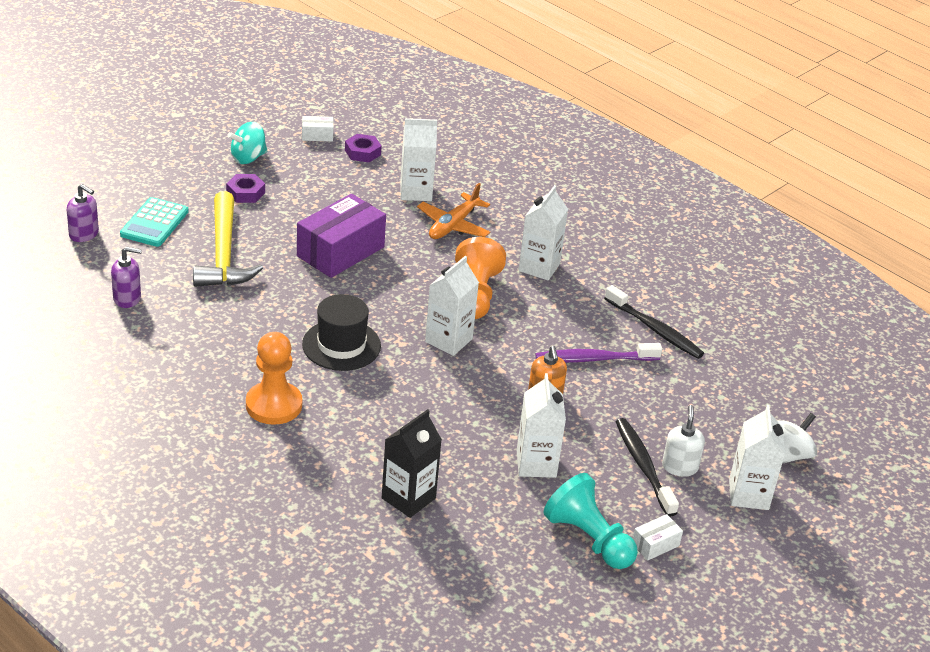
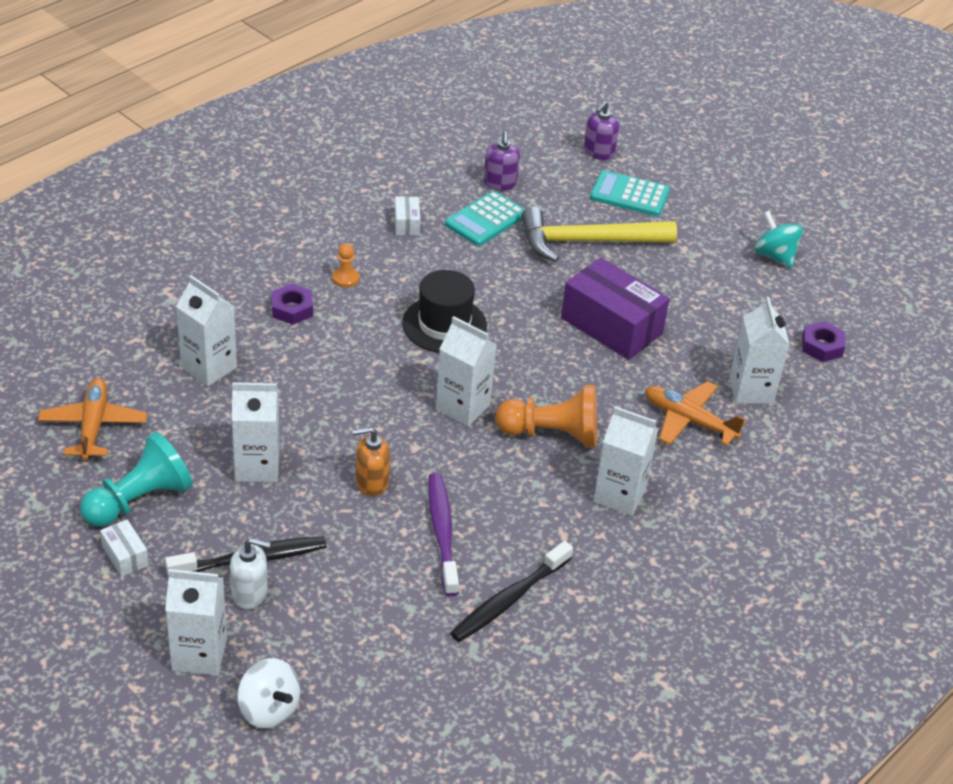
camera: 90 degrees right, 5 degrees up
purple nut [226,174,265,203] -> purple nut moved to [272,284,313,325]
orange pawn [246,332,302,425] -> orange pawn [332,243,359,288], size x0.48
white box [302,116,334,142] -> white box moved to [394,196,420,235]
black carton [382,409,442,518] -> white carton [176,275,237,386]
none -> orange plane [38,378,147,460]
none -> turquoise calculator [445,191,525,246]

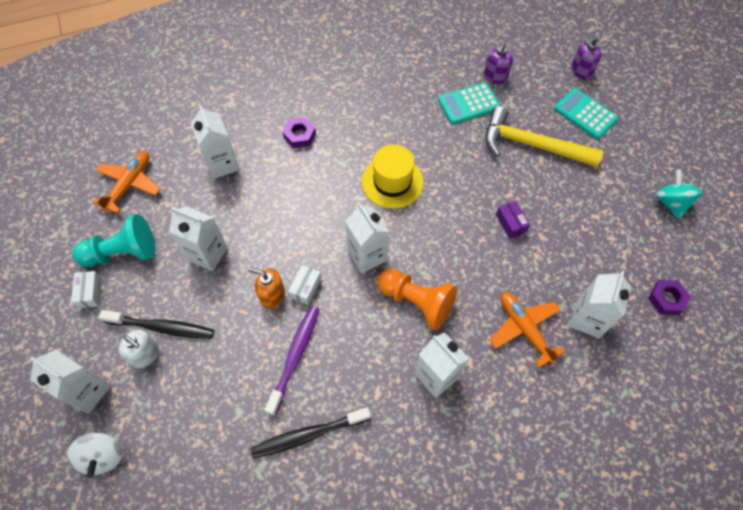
camera: 30 degrees right, 20 degrees up
orange pawn [332,243,359,288] -> none
white box [394,196,420,235] -> white box moved to [288,265,321,305]
black hat [402,270,487,353] -> yellow hat [362,145,424,209]
purple box [561,258,670,360] -> purple box [496,201,530,239], size x0.45

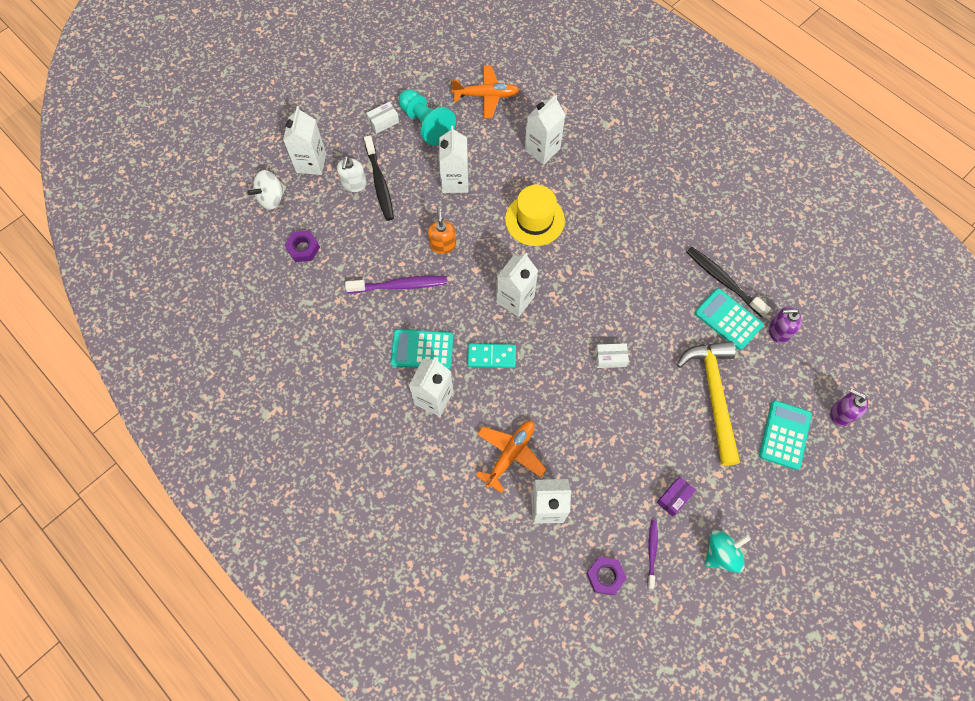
camera: 65 degrees right, 5 degrees up
black toothbrush [250,407,371,459] -> black toothbrush moved to [687,247,771,318]
purple nut [283,117,316,148] -> purple nut moved to [284,231,320,262]
white box [288,265,321,305] -> white box moved to [595,343,629,368]
yellow hat [362,145,424,209] -> yellow hat moved to [505,185,565,246]
orange pawn [377,269,457,330] -> turquoise domino [467,343,516,368]
purple box [496,201,530,239] -> purple box moved to [657,476,696,517]
none -> turquoise calculator [391,329,454,369]
none -> purple toothbrush [647,520,658,589]

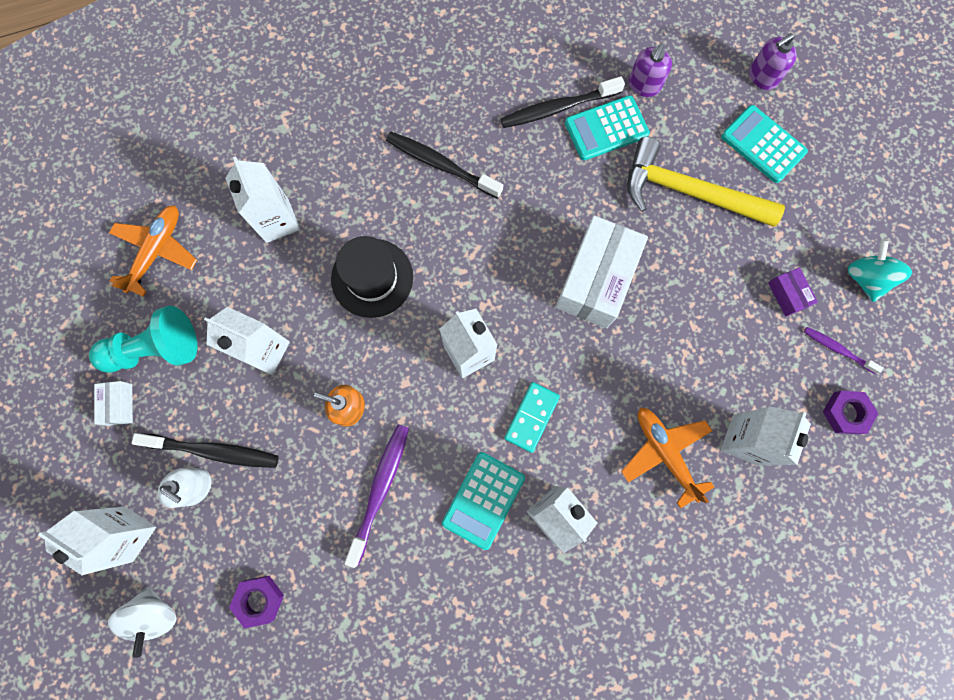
camera: 65 degrees left, 10 degrees up
yellow hat [505,185,565,246] -> black hat [331,236,413,318]
white box [595,343,629,368] -> white box [555,216,648,328], size x2.24
none -> black toothbrush [386,132,503,199]

